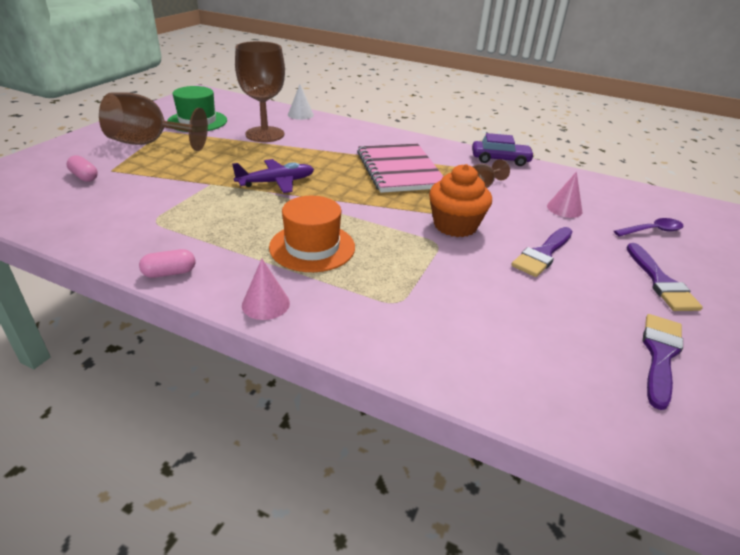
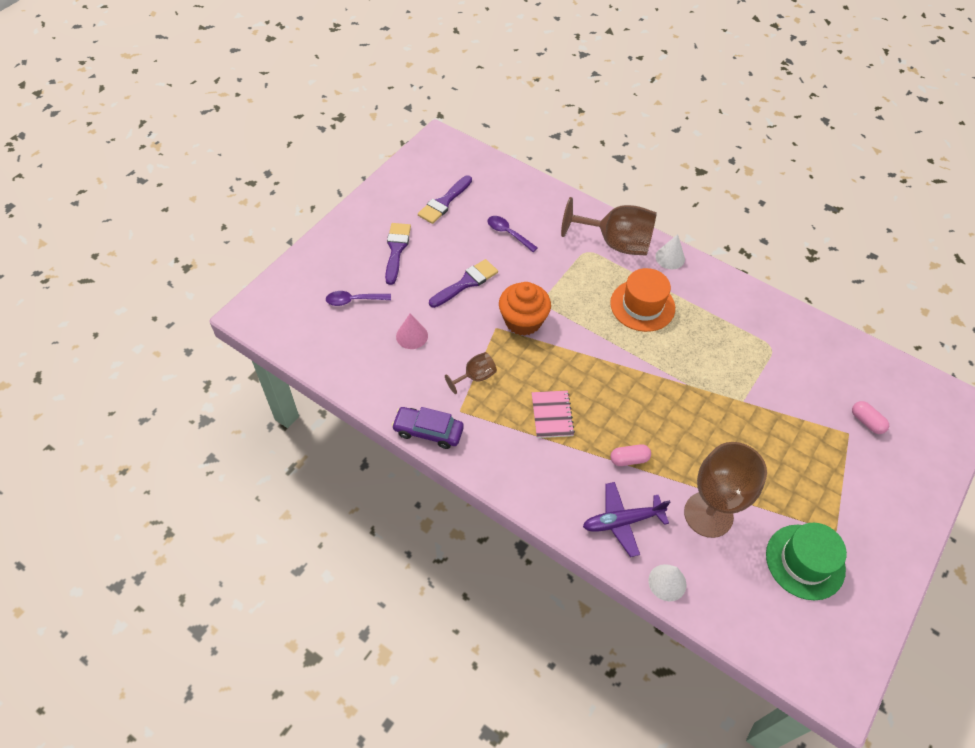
camera: 170 degrees left, 20 degrees up
brown goblet [99,92,208,151] -> brown goblet moved to [561,197,657,256]
pink capsule [139,249,195,278] -> pink capsule moved to [610,444,651,466]
purple plane [232,159,314,193] -> purple plane moved to [583,482,670,557]
pink cone [242,259,290,320] -> white cone [655,234,685,269]
pink notebook [357,144,444,193] -> pink notebook [532,391,575,438], size x0.52
none -> purple spoon [487,216,538,252]

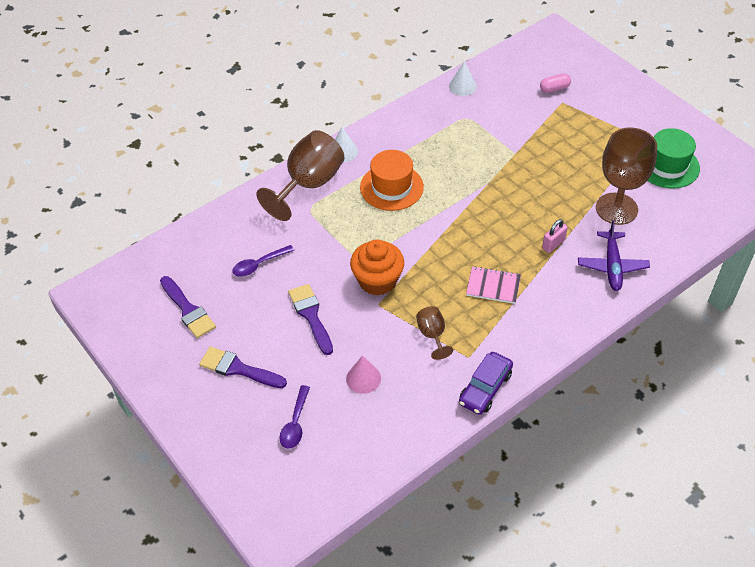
camera: 70 degrees left, 5 degrees down
pink capsule [610,444,651,466] -> pink padlock [542,219,568,253]
white cone [648,564,686,601] -> white cone moved to [449,61,477,96]

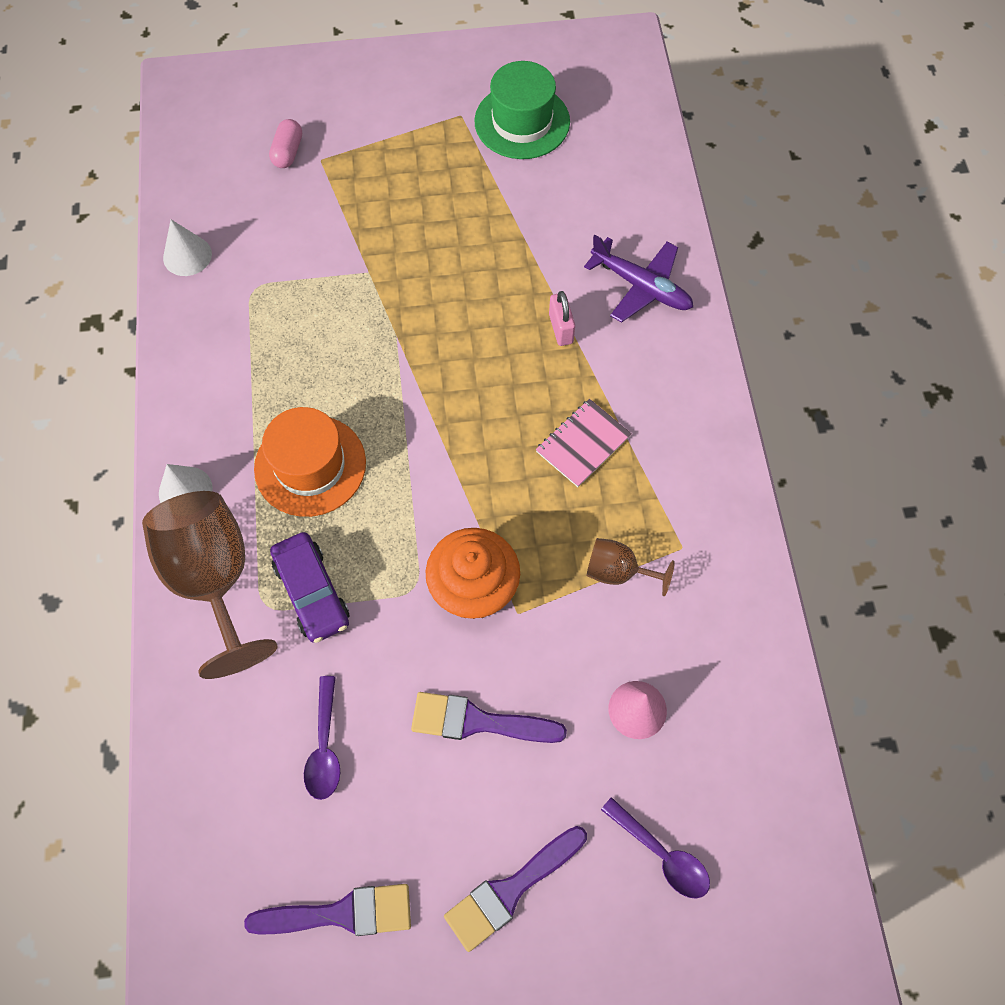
camera: 60 degrees left, 15 degrees up
purple car [459,352,513,415] -> purple car moved to [270,532,349,643]
brown goblet [596,127,657,225] -> none

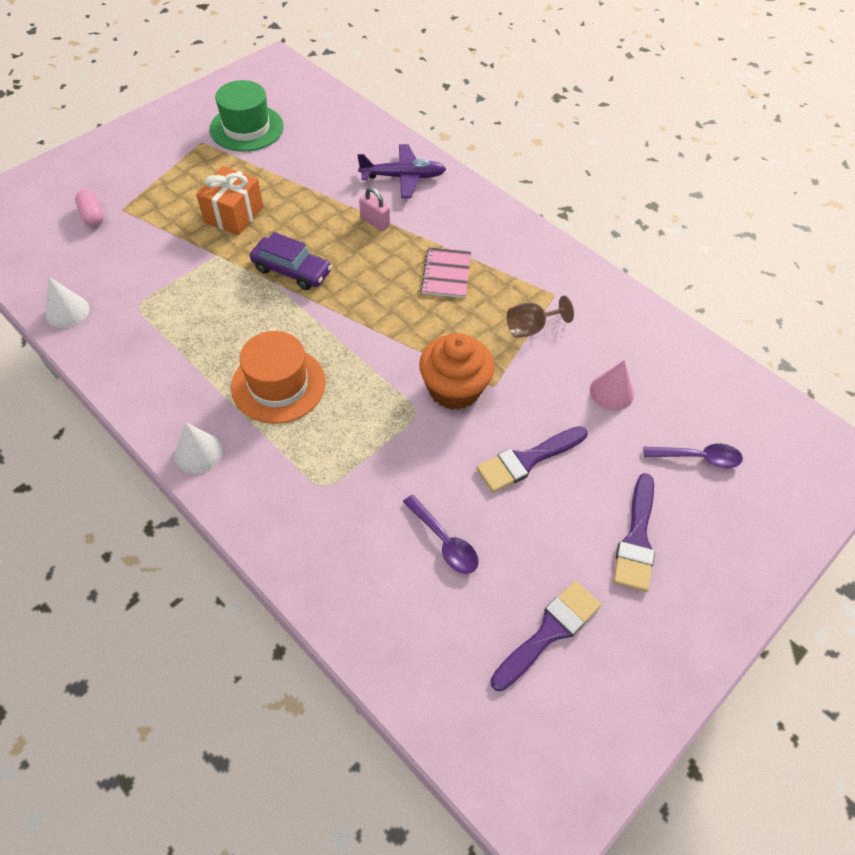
camera: 40 degrees left, 10 degrees down
brown goblet [142,491,278,679] -> none
purple car [270,532,349,643] -> purple car moved to [250,232,332,290]
none -> orange gift [196,166,263,235]

